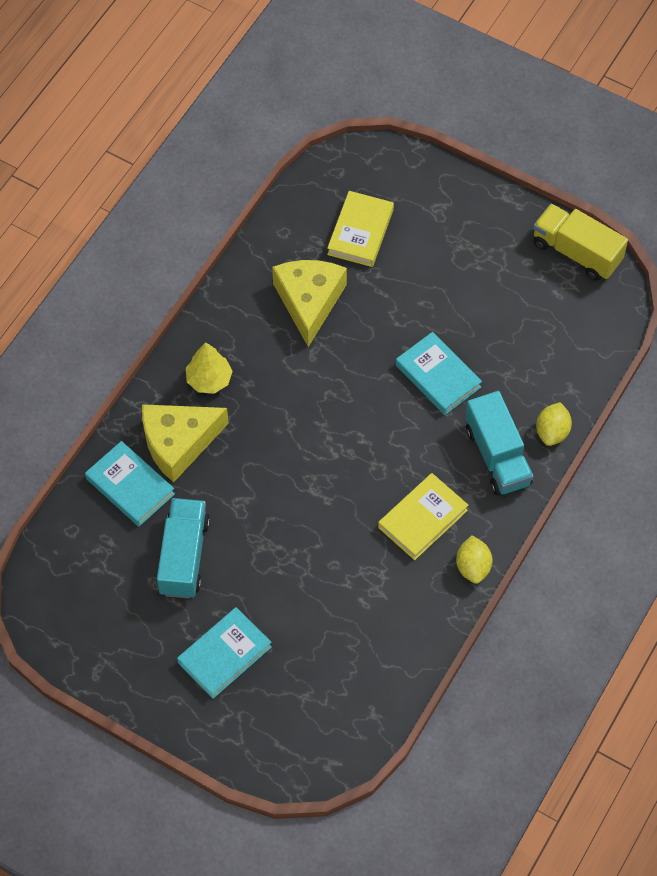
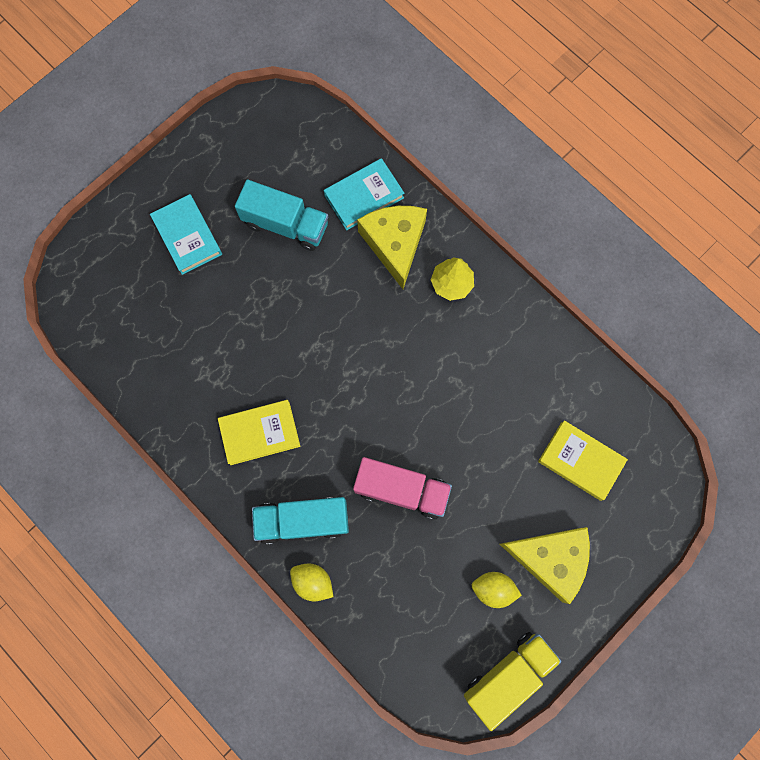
camera: 105 degrees right, 15 degrees up
yellow cheese [272,260,347,347] -> yellow cheese moved to [500,527,590,604]
yellow book [378,473,468,560] -> yellow book turned 75 degrees counterclockwise [218,400,300,465]
turquoise book [396,332,482,415] -> pink truck [353,457,452,519]
yellow lemon [456,536,493,584] -> yellow lemon moved to [472,572,522,608]

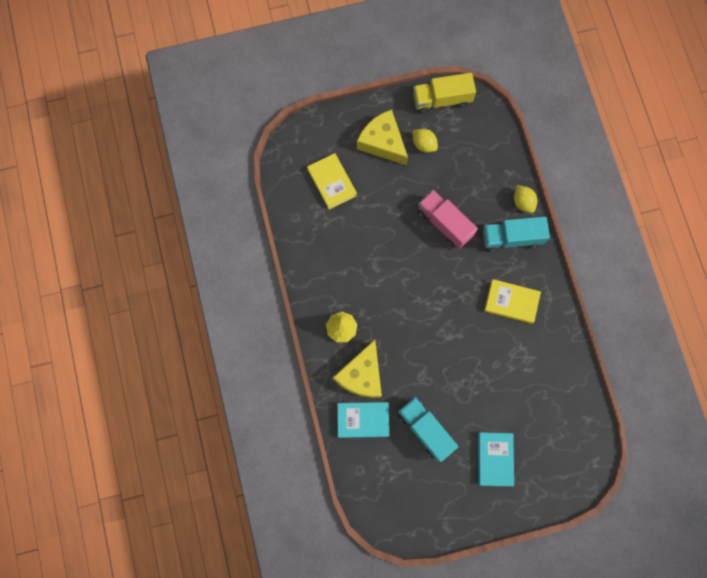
camera: 150 degrees left, 0 degrees up
turquoise truck [252,497,349,544] -> turquoise truck turned 150 degrees clockwise [483,217,550,252]

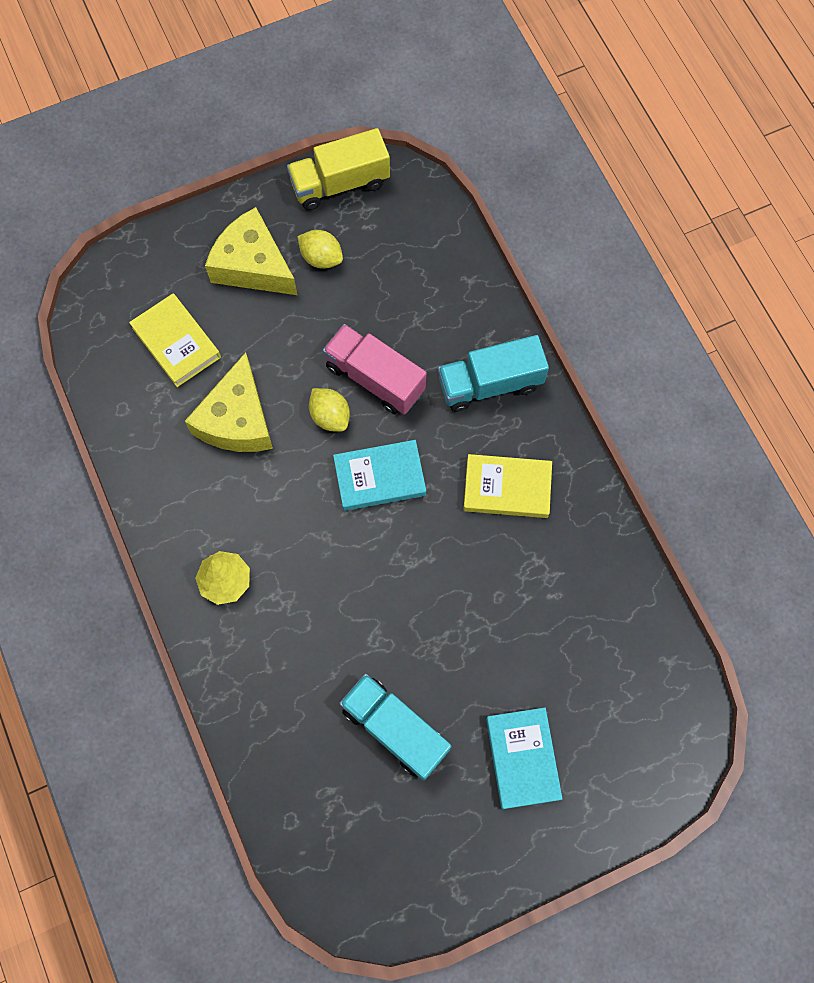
camera: 10 degrees left, 5 degrees down
yellow cheese [333,340,382,398] -> yellow cheese moved to [185,352,273,452]
turquoise book [337,402,389,438] -> turquoise book moved to [333,440,426,511]
yellow lemon [514,185,538,213] -> yellow lemon moved to [309,388,350,431]

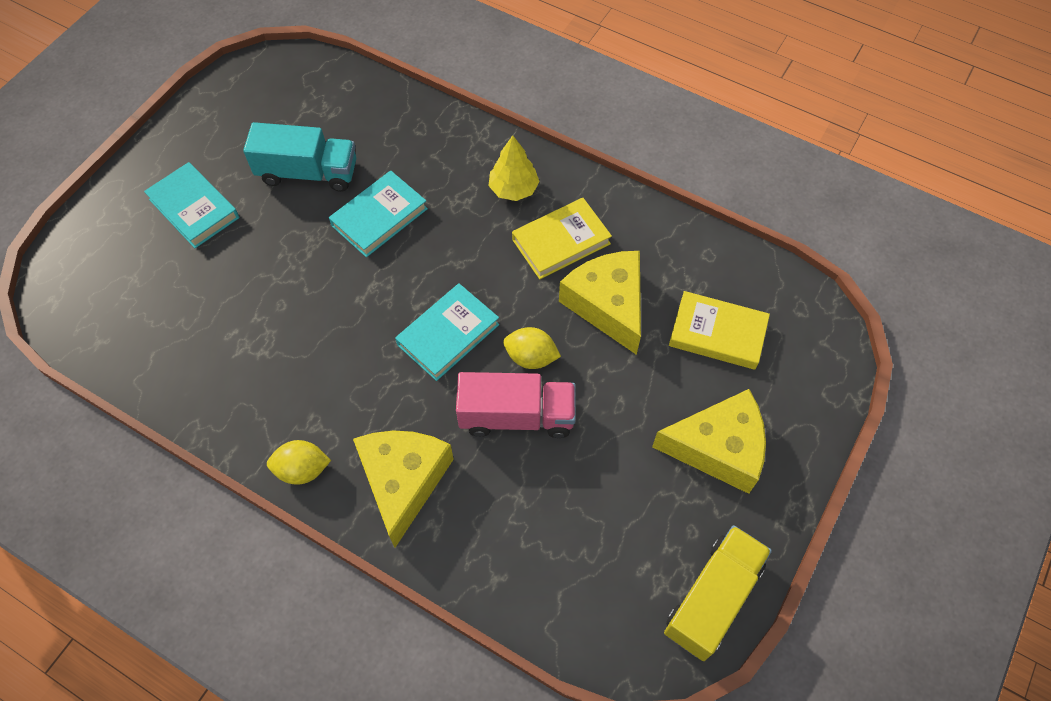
camera: 145 degrees right, 10 degrees down
yellow lemon [297,230,343,268] -> yellow lemon moved to [267,440,331,485]
turquoise truck [438,335,549,412] -> yellow cheese [353,431,454,548]
yellow book [464,454,552,518] -> yellow book moved to [512,198,612,279]
none -> turquoise book [329,171,428,257]

